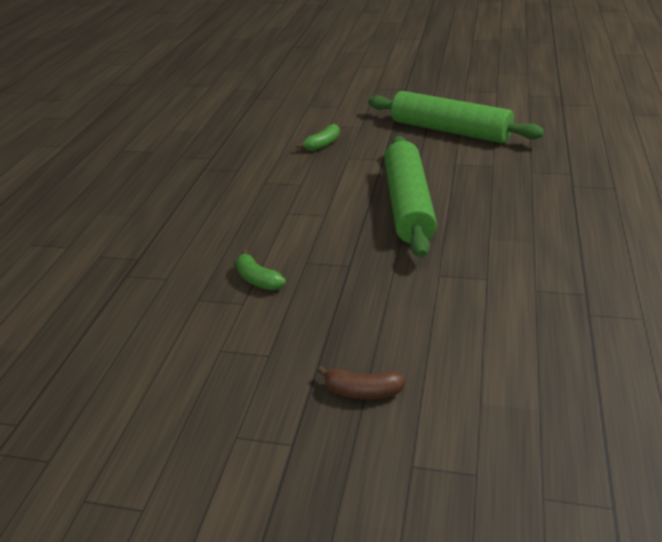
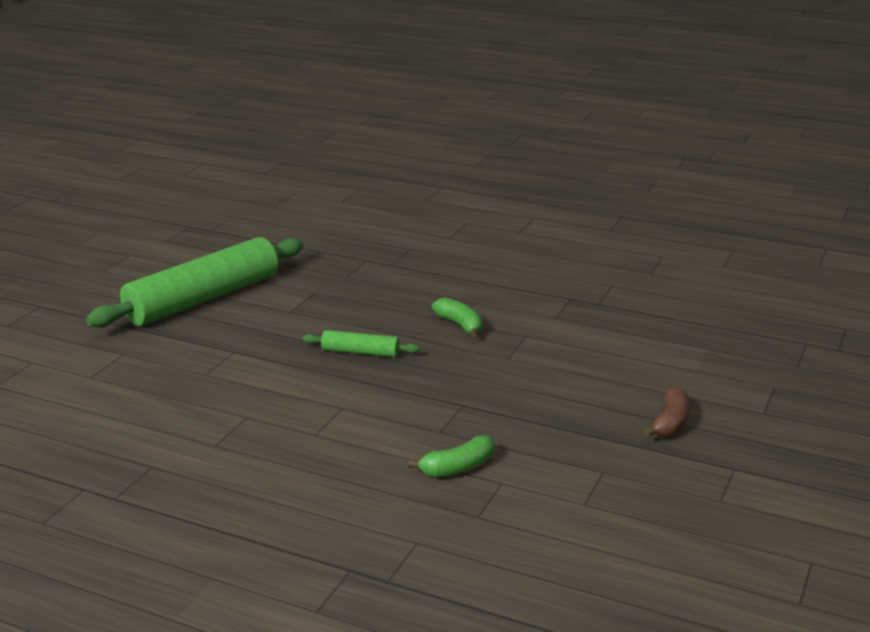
camera: 80 degrees left, 10 degrees down
green banana [297,124,340,151] -> green banana moved to [432,297,483,337]
green rolling pin [384,136,437,258] -> green rolling pin [302,330,419,357], size x0.43

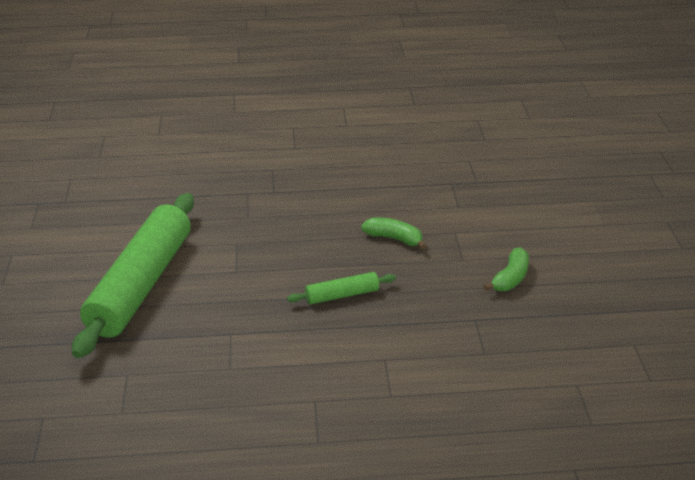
camera: 30 degrees left, 10 degrees up
green banana [408,436,495,477] -> green banana moved to [483,247,529,291]
brown banana [644,387,690,437] -> none

